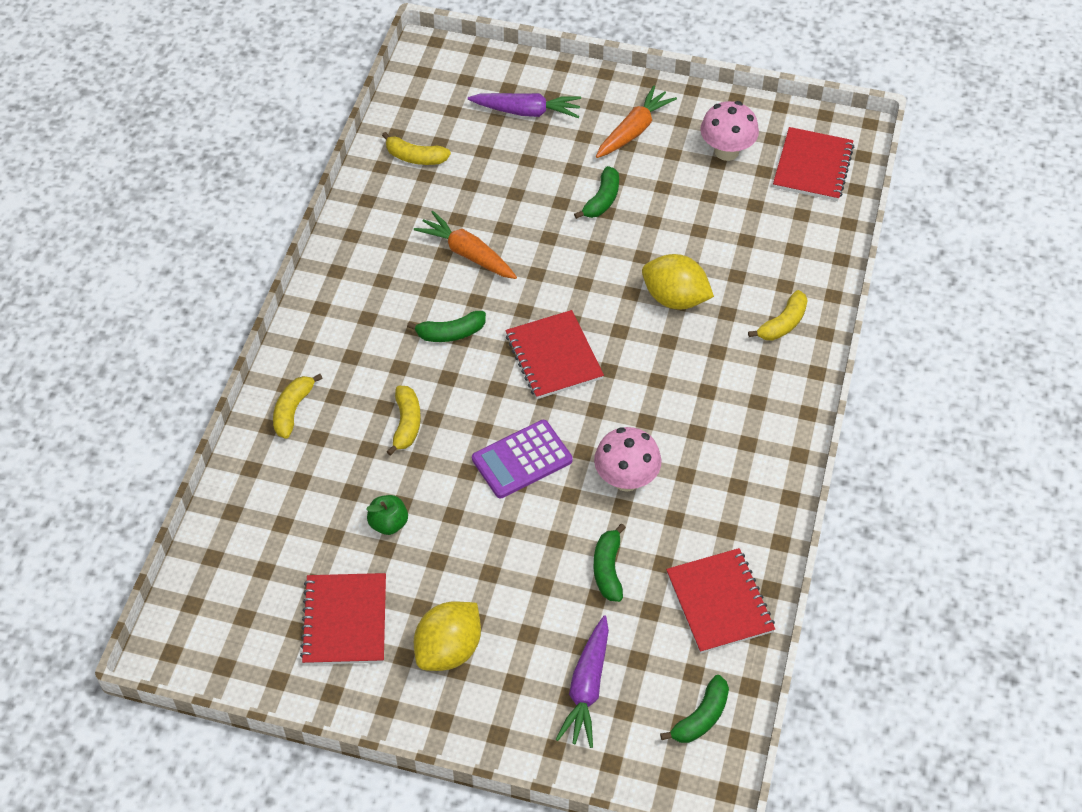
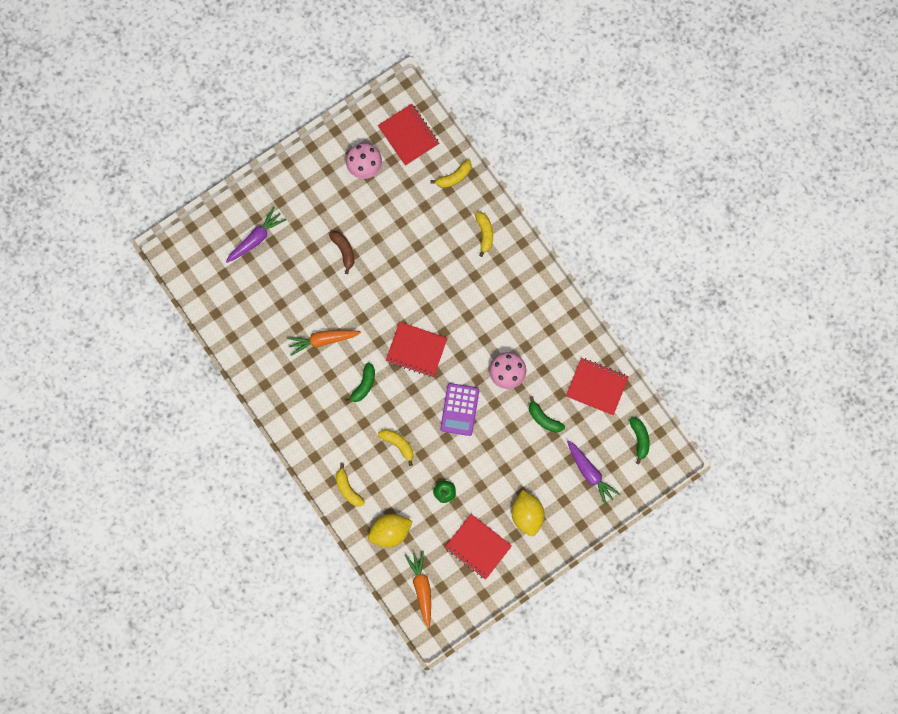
camera: 50 degrees left, 25 degrees up
yellow banana [382,132,451,165] -> yellow banana moved to [430,159,472,188]
green banana [574,166,619,219] -> brown banana [329,231,354,274]
orange carrot [596,86,677,158] -> orange carrot moved to [405,551,431,627]
yellow lemon [642,254,714,309] -> yellow lemon moved to [368,514,413,548]

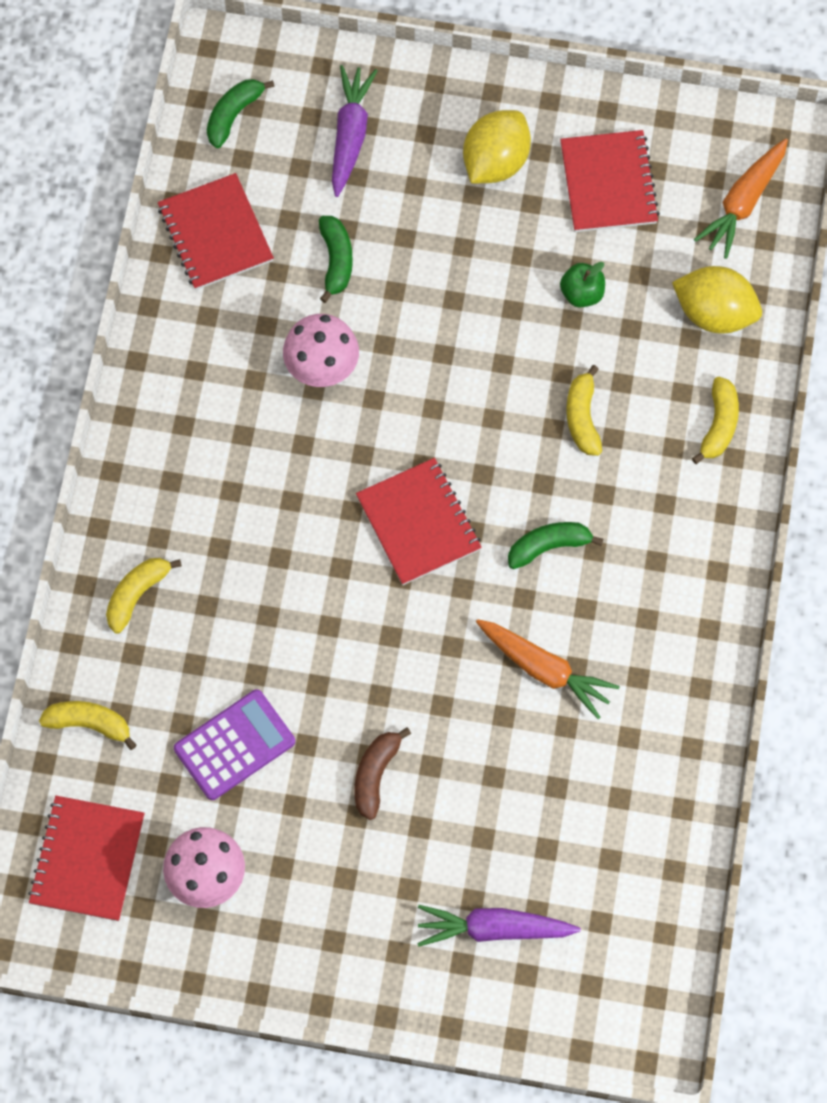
camera: 135 degrees left, 10 degrees down
purple calculator [440,383,479,436] -> purple calculator moved to [174,689,295,800]

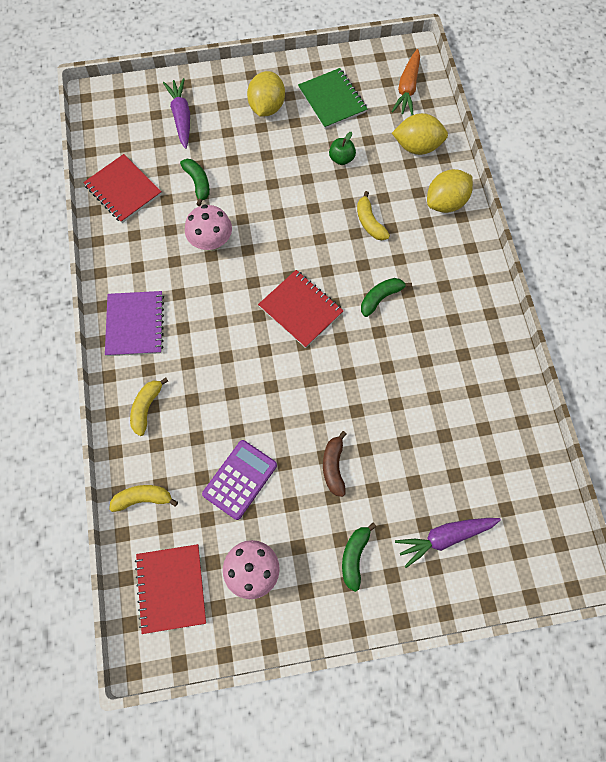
camera: 20 degrees left, 0 degrees up
green banana [207,79,275,148] -> green banana moved to [342,523,376,592]
orange carrot [476,619,620,719] -> none
red notebook [560,130,660,232] -> green notebook [298,68,367,129]
yellow banana [692,377,739,464] -> yellow lemon [427,169,473,213]
none -> purple notebook [105,291,164,356]

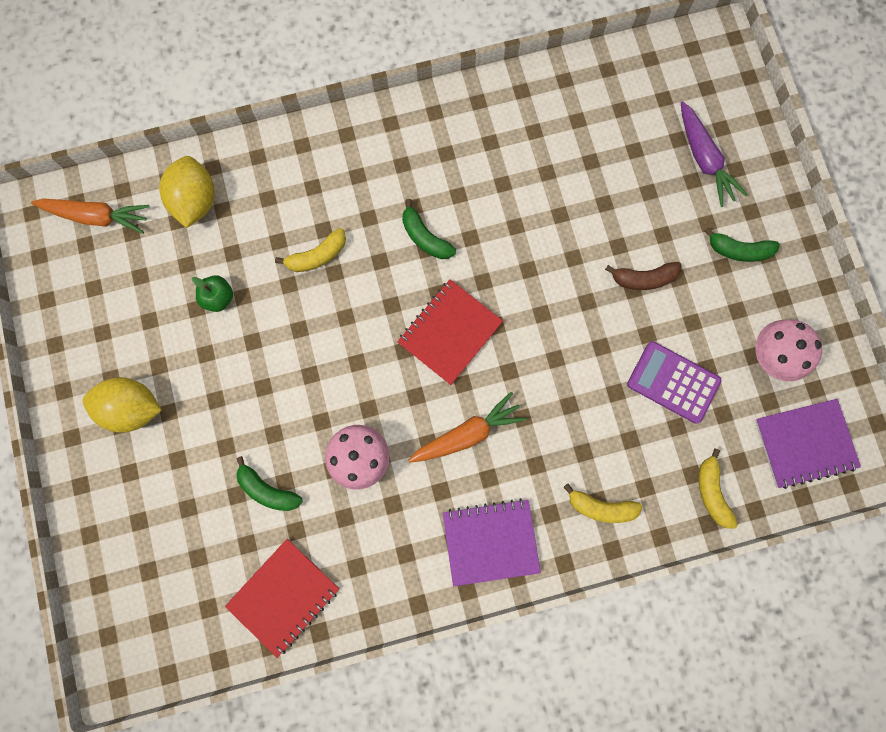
camera: 95 degrees left, 10 degrees up
red notebook [135,544,206,634] -> purple notebook [755,399,861,489]
purple carrot [163,78,190,149] -> none
green banana [180,159,210,206] -> green banana turned 120 degrees counterclockwise [236,456,303,511]
green notebook [298,68,367,129] -> none
yellow lemon [427,169,473,213] -> none
none -> orange carrot [408,392,527,463]

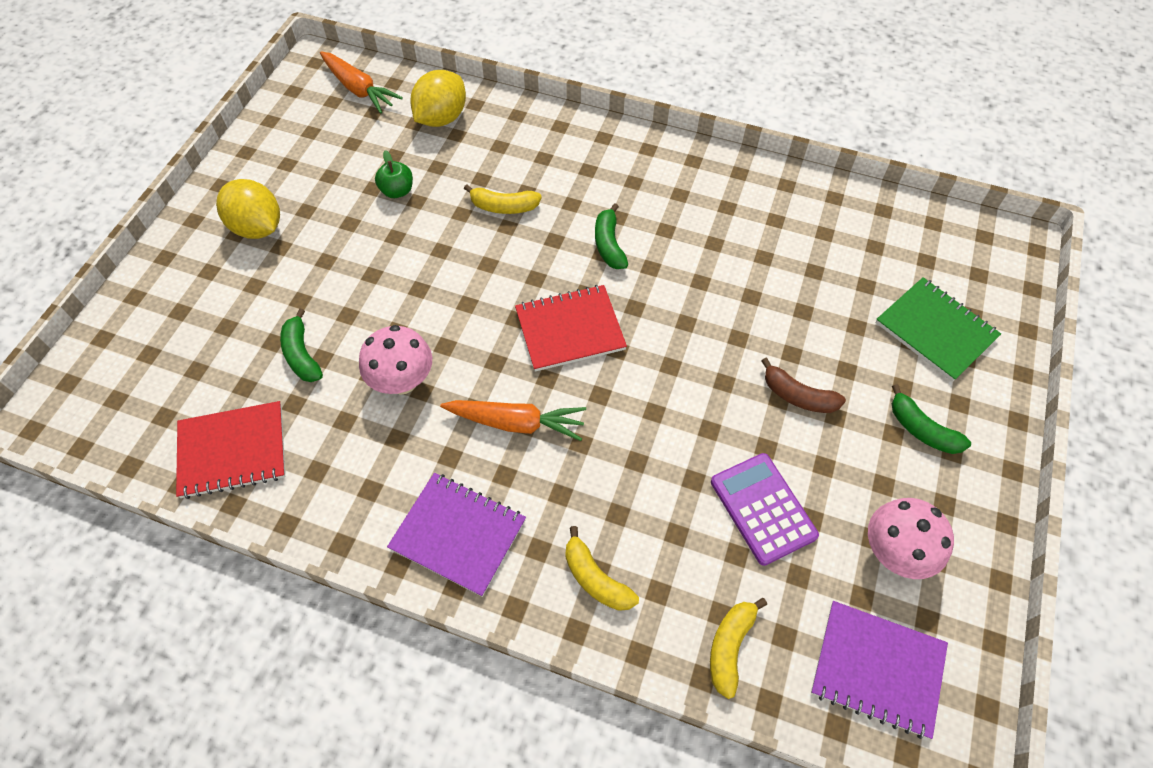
camera: 35 degrees right, 20 degrees down
purple carrot [681,101,748,207] -> green notebook [876,277,1001,382]

